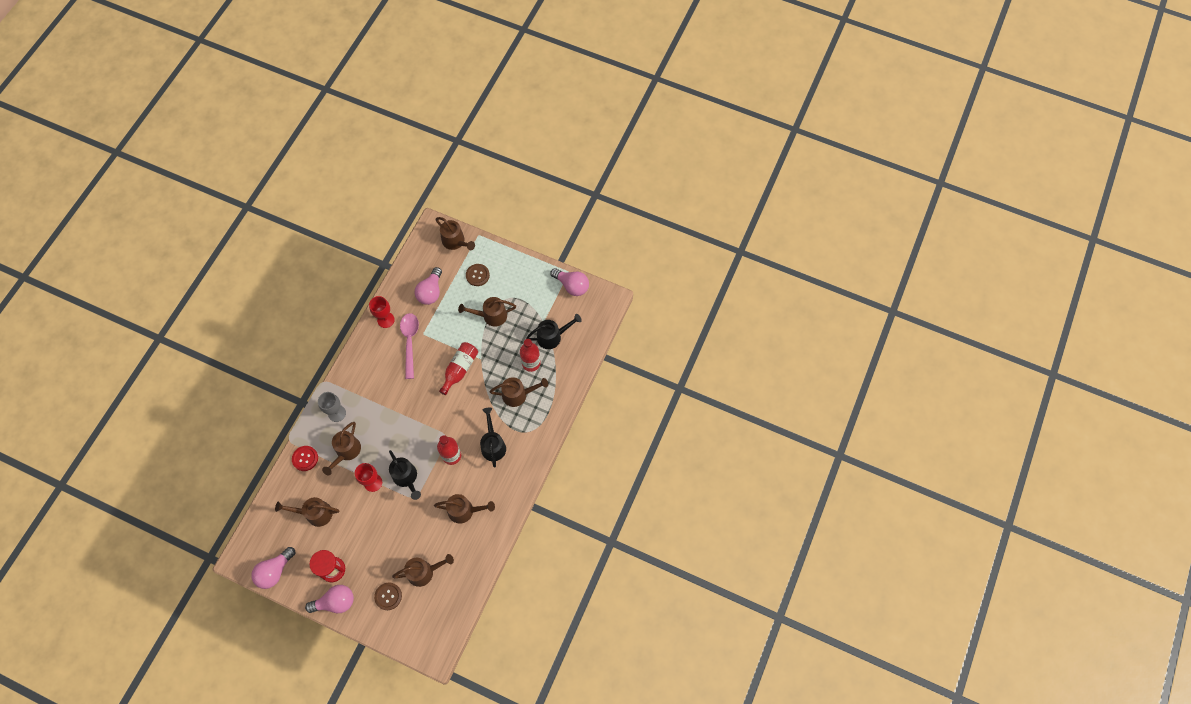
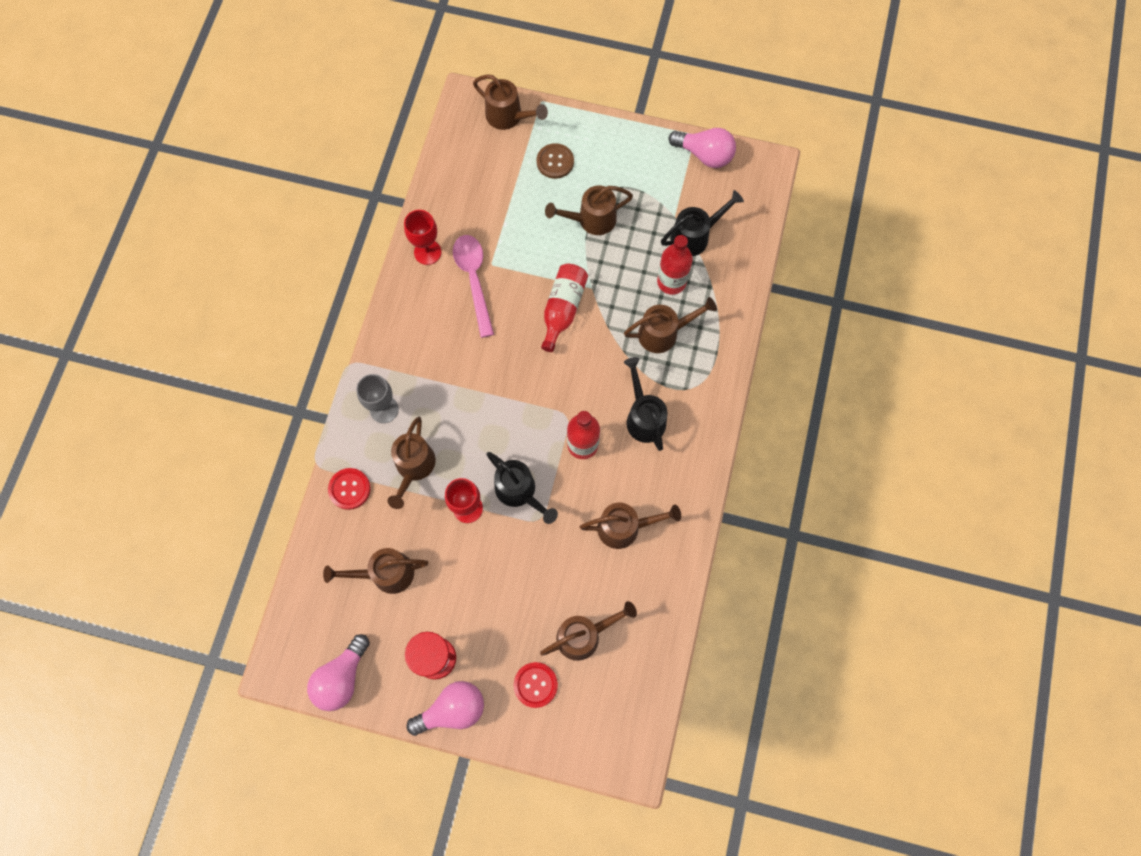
camera: 10 degrees left, 5 degrees up
brown button [374,583,402,610] -> red button [513,662,558,708]
pink light bulb [415,267,442,305] -> none

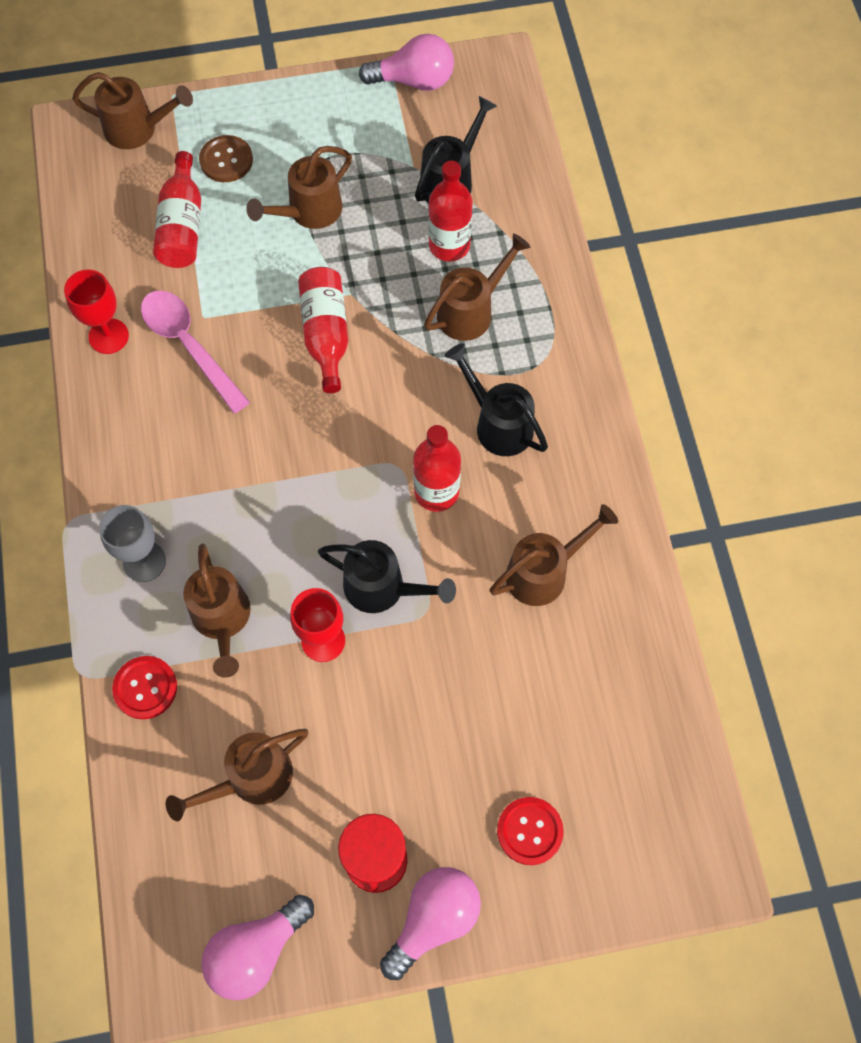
camera: 25 degrees left, 5 degrees down
pink light bulb [307,634,370,711] -> pink light bulb turned 45 degrees clockwise [202,895,314,1000]
brown watering can [540,601,637,661] -> none
none -> red bottle [153,151,201,268]

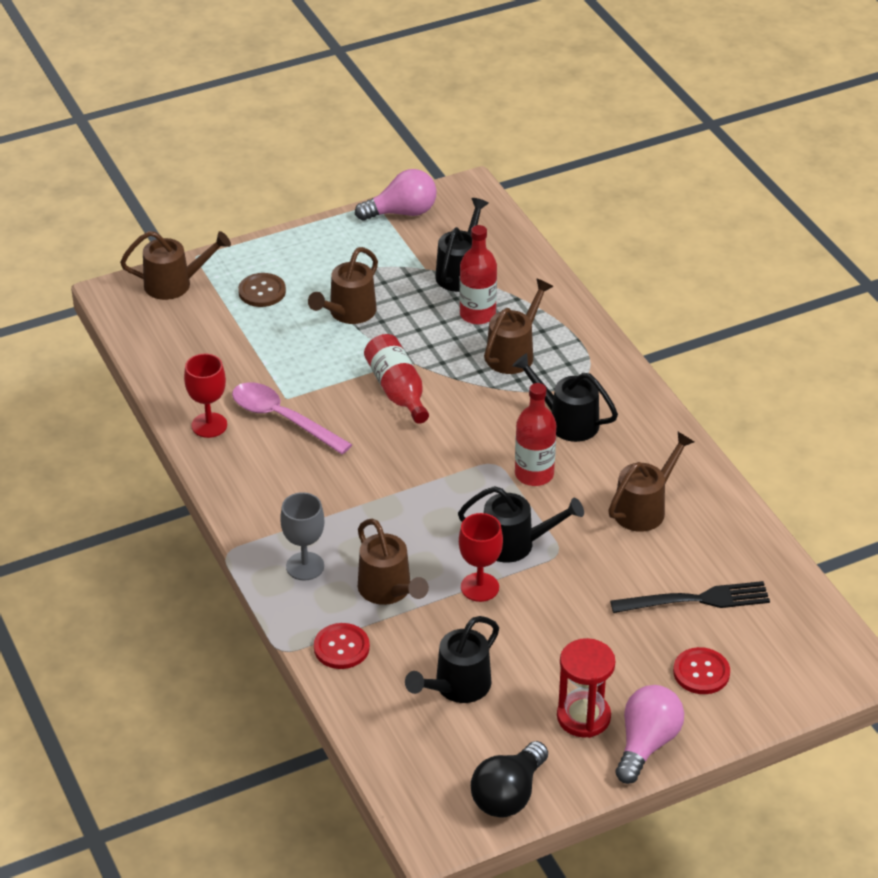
camera: 15 degrees left, 25 degrees down
red bottle [153,151,201,268] -> none
brown watering can [166,729,308,821] -> black watering can [405,616,499,703]
pink light bulb [202,895,314,1000] -> black light bulb [471,741,548,817]
none -> black fork [610,581,770,613]

